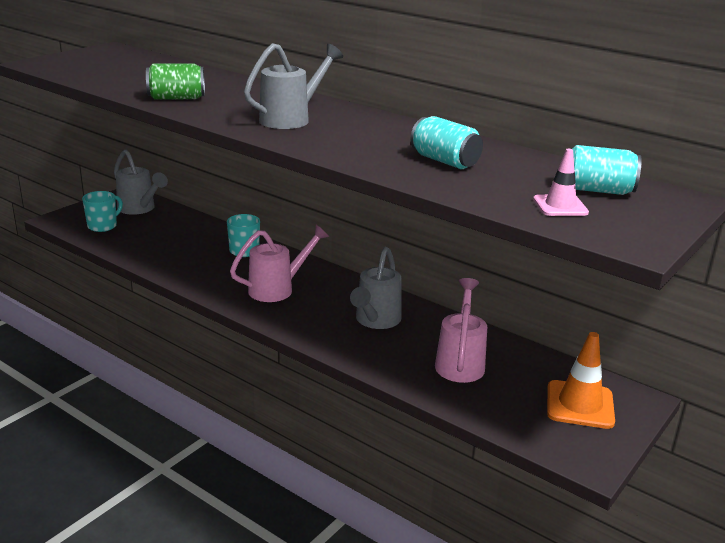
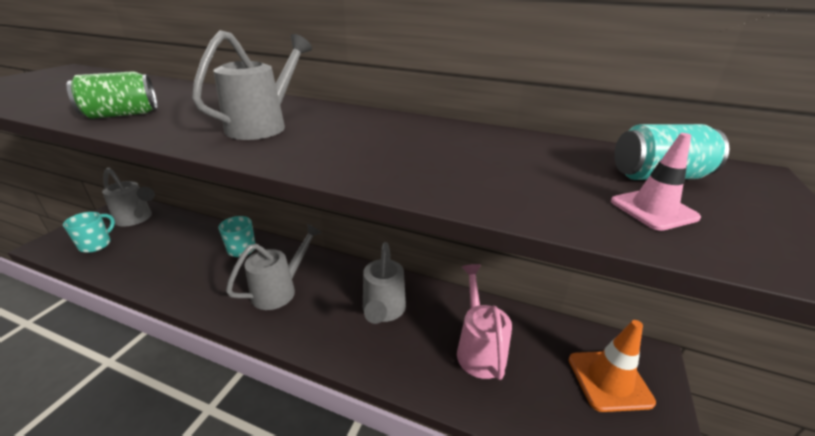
camera: 15 degrees left, 5 degrees up
pink watering can [230,225,329,302] -> grey watering can [226,223,322,310]
turquoise can [411,116,483,169] -> none

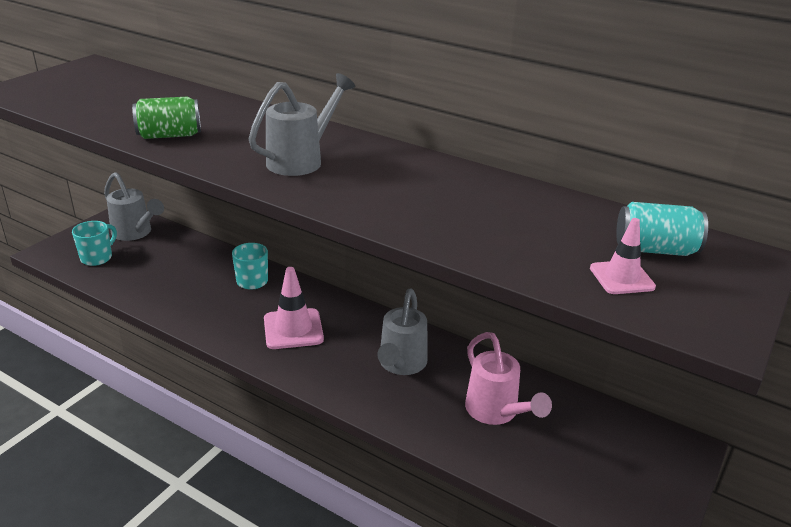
camera: 10 degrees right, 0 degrees up
grey watering can [226,223,322,310] -> pink traffic cone [264,267,324,349]
pink watering can [457,264,512,380] -> pink watering can turned 150 degrees clockwise [465,332,552,425]
orange traffic cone [569,320,656,412] -> none

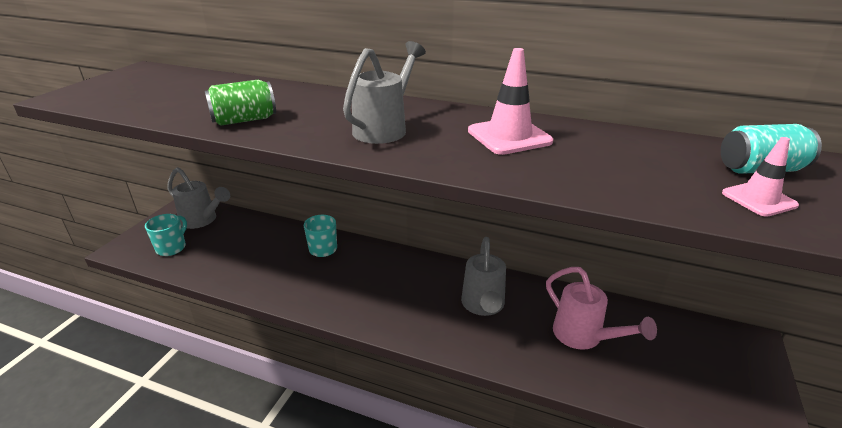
camera: 10 degrees left, 0 degrees up
pink traffic cone [264,267,324,349] -> pink traffic cone moved to [468,48,553,155]

